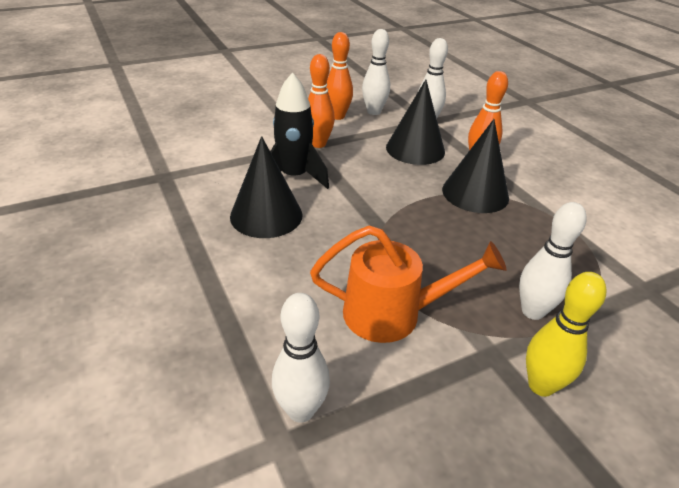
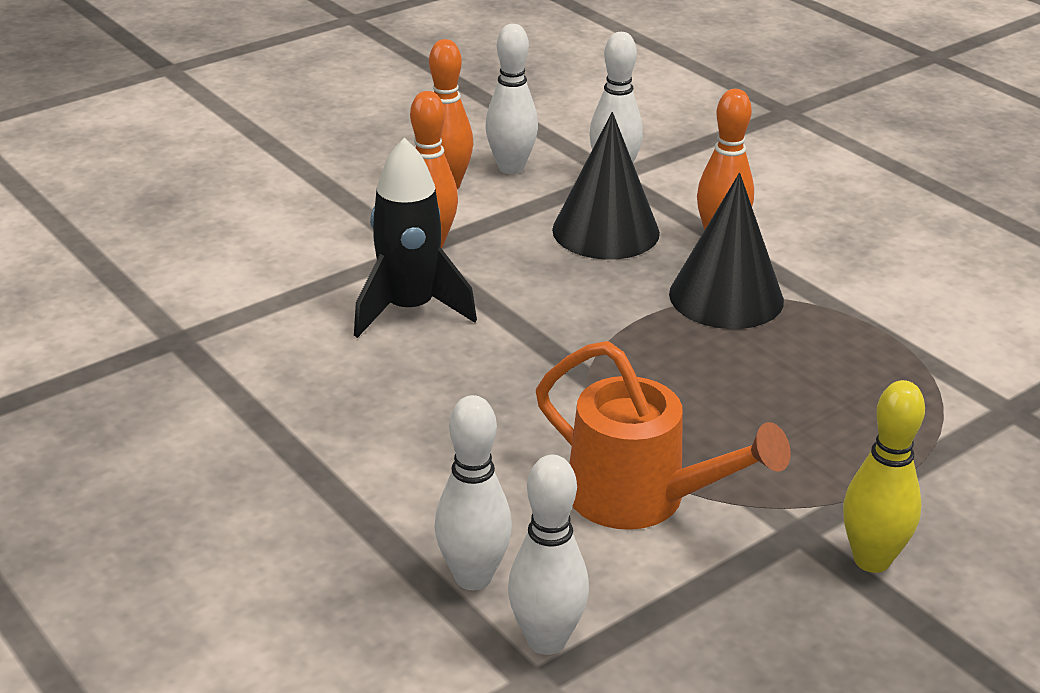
camera: 10 degrees left, 5 degrees down
black cone [230,136,302,238] -> none
orange watering can [310,225,506,343] -> orange watering can turned 45 degrees clockwise [536,341,791,530]
white bowling pin [519,202,587,320] -> white bowling pin moved to [434,395,512,590]

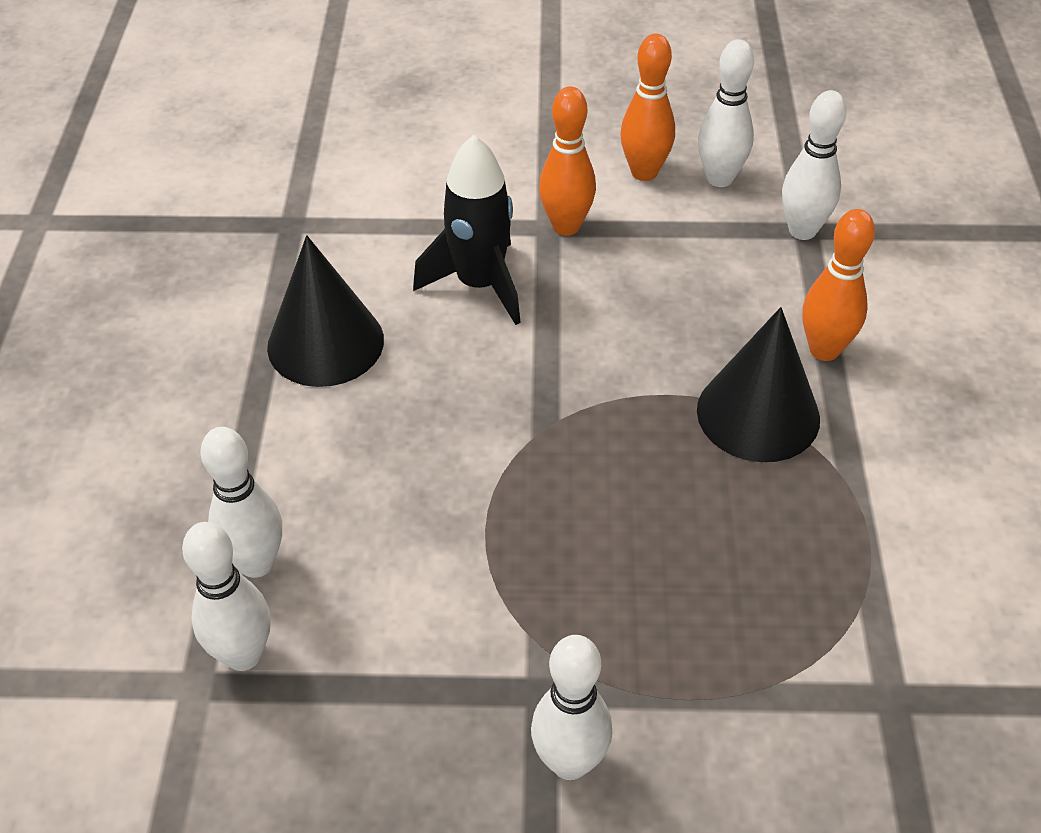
camera: 40 degrees right, 15 degrees up
orange watering can [536,341,791,530] -> none
black cone [552,112,660,260] -> black cone moved to [267,235,384,387]
yellow bowling pin [843,380,925,573] -> white bowling pin [531,635,612,780]

